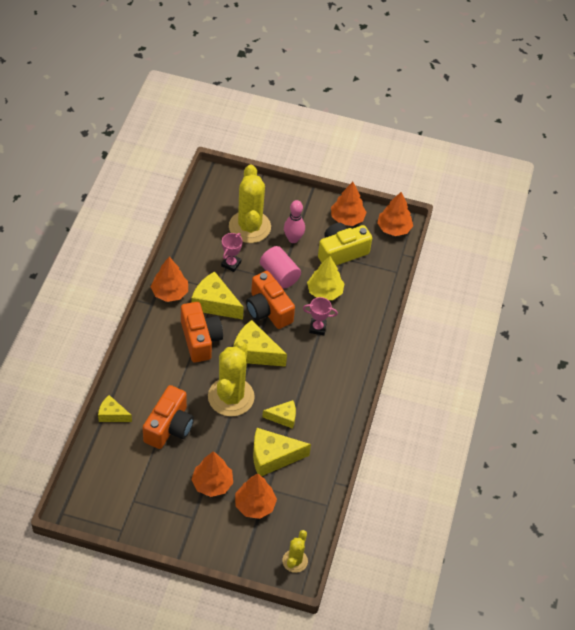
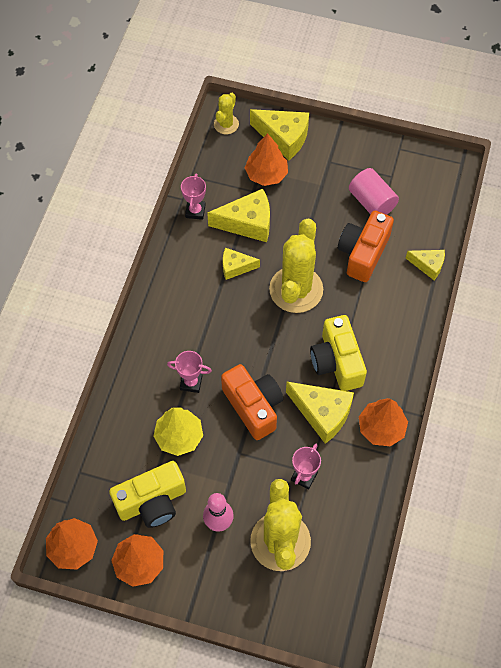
camera: 175 degrees left, 10 degrees up
orange camera [181,302,223,363] -> yellow camera [310,315,367,391]
orange tree [191,451,233,497] -> none
yellow cheese [233,320,287,367] -> yellow cheese moved to [250,109,309,161]
pink cylinder [260,246,301,289] -> pink cylinder moved to [349,168,399,215]
none -> pink trophy [181,174,206,220]

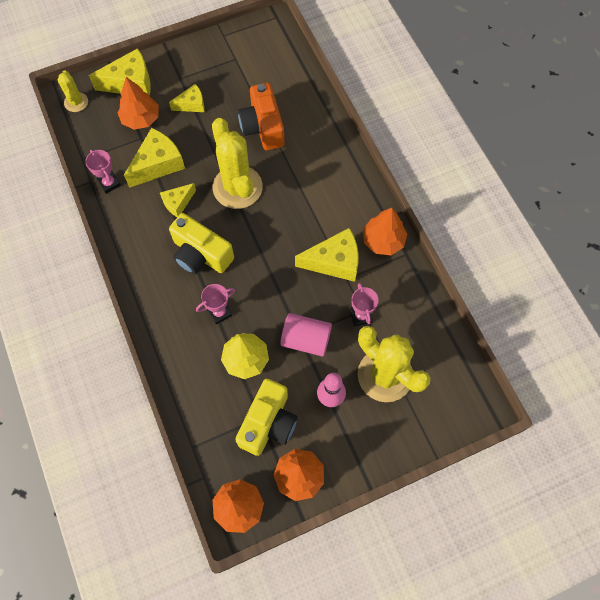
camera: 40 degrees left, 5 degrees up
orange camera [221,364,283,440] -> none
yellow camera [310,315,367,391] -> yellow camera moved to [169,213,234,274]
pink cylinder [349,168,399,215] -> pink cylinder moved to [280,313,332,357]
yellow cheese [406,250,445,280] -> yellow cheese moved to [169,84,204,112]

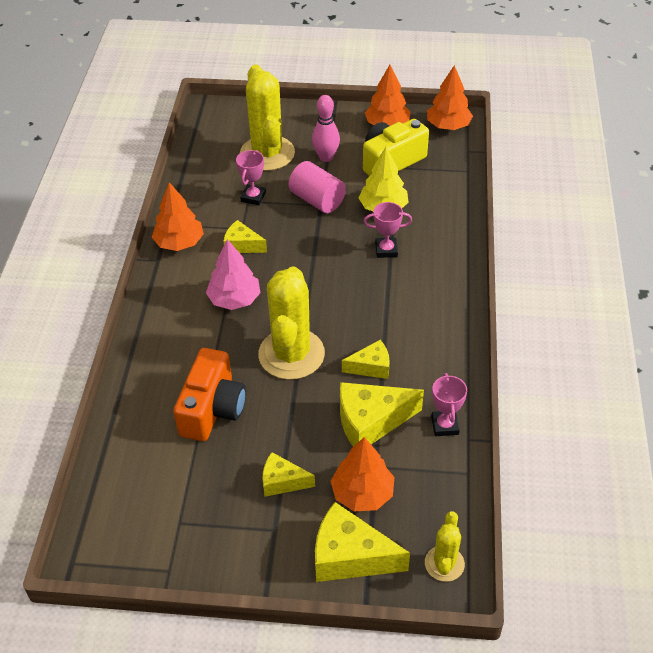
camera: 150 degrees left, 20 degrees down
yellow camera [169,213,234,274] -> none
yellow cheese [295,228,359,282] -> yellow cheese [223,220,267,253], size x0.59
none -> pink tree [206,239,261,310]

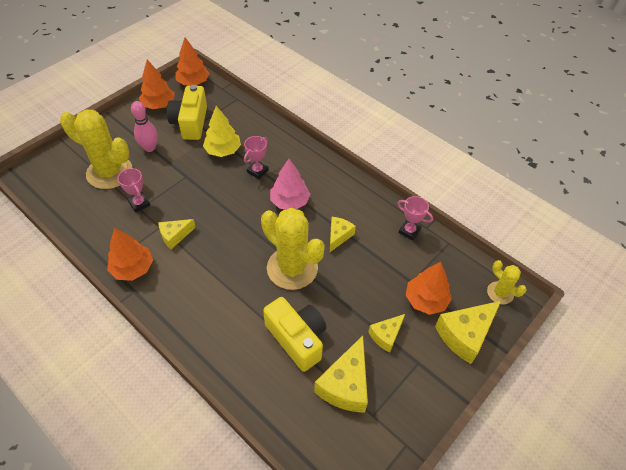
camera: 55 degrees left, 5 degrees up
orange camera [173,348,246,441] -> yellow camera [263,297,326,372]
pink tree [206,239,261,310] -> pink tree moved to [270,159,310,210]
pink cylinder [288,161,346,213] -> none
yellow cheese [340,382,424,447] -> yellow cheese moved to [314,336,368,413]

